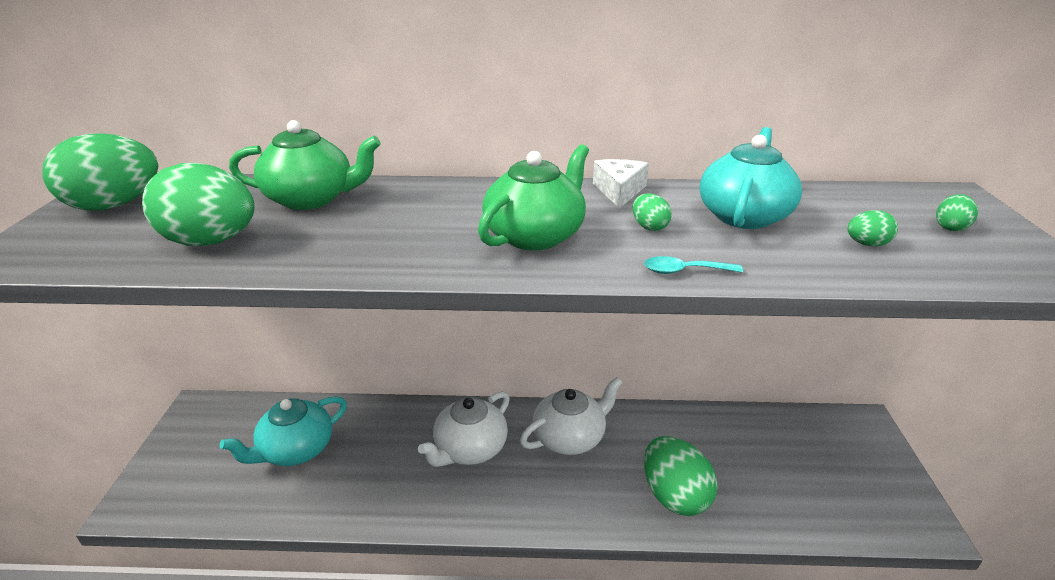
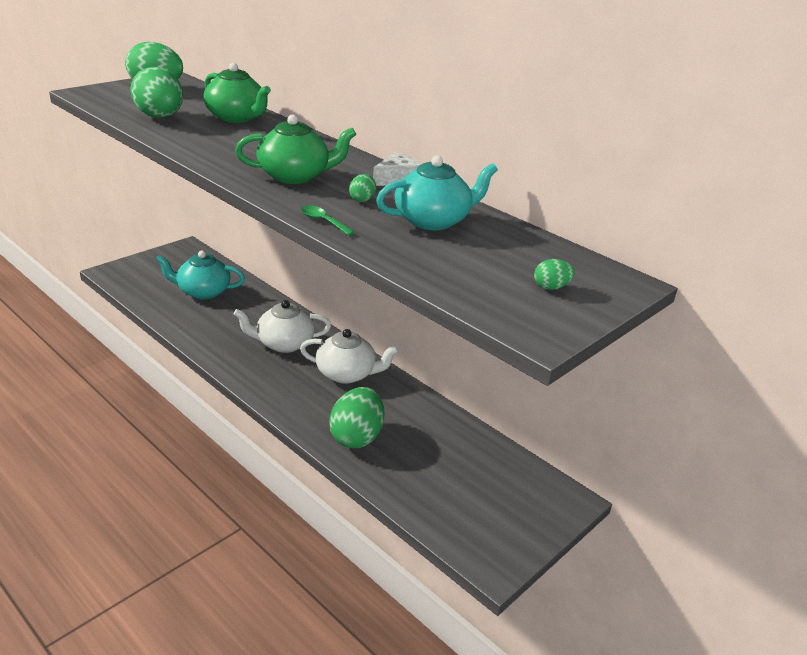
camera: 40 degrees right, 0 degrees up
turquoise spoon [644,256,743,274] -> green spoon [301,205,355,235]
green egg [847,210,898,246] -> none

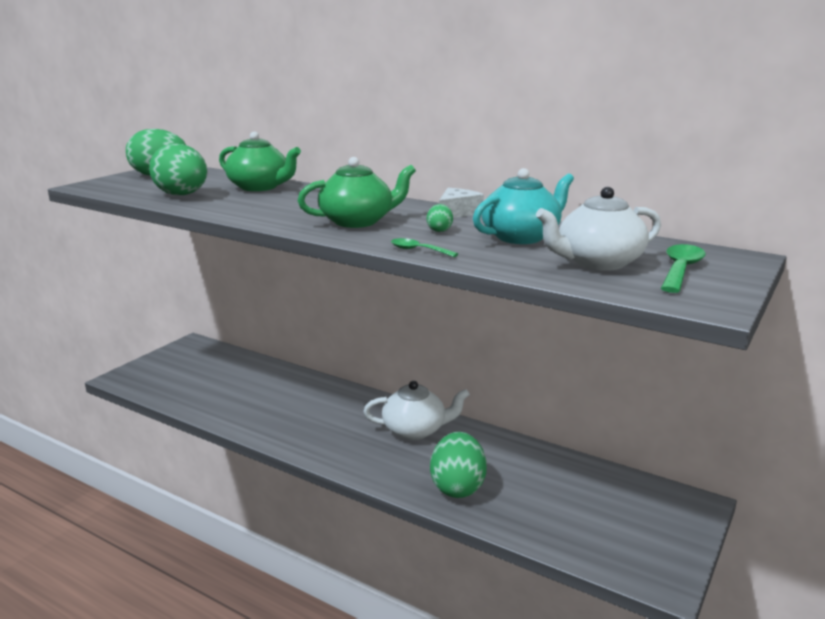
camera: 10 degrees left, 10 degrees down
turquoise teapot [156,251,245,299] -> none
white teapot [233,300,331,353] -> white teapot moved to [536,187,661,271]
green egg [534,259,575,290] -> green spoon [661,244,706,293]

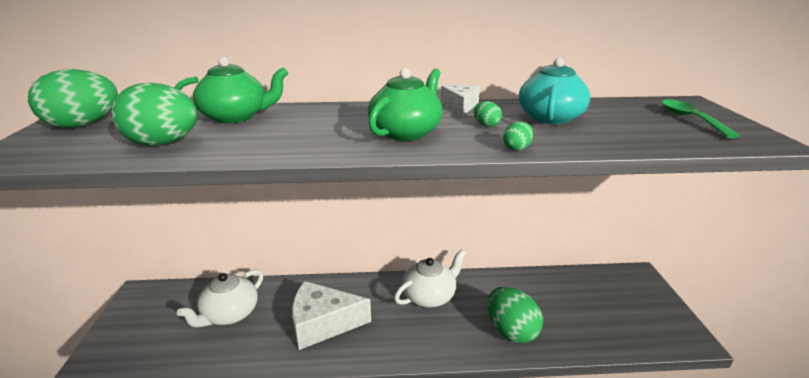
camera: 35 degrees left, 5 degrees up
green spoon [391,238,458,257] -> green egg [503,121,533,151]
white teapot [536,187,661,271] -> white teapot moved to [177,269,263,328]
none -> white cheese [292,281,371,350]

